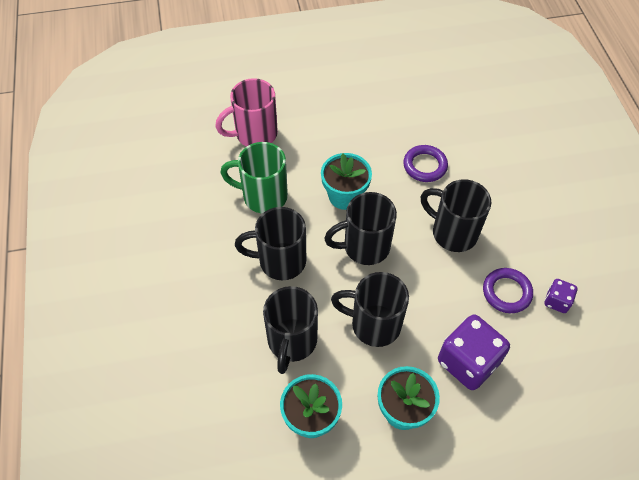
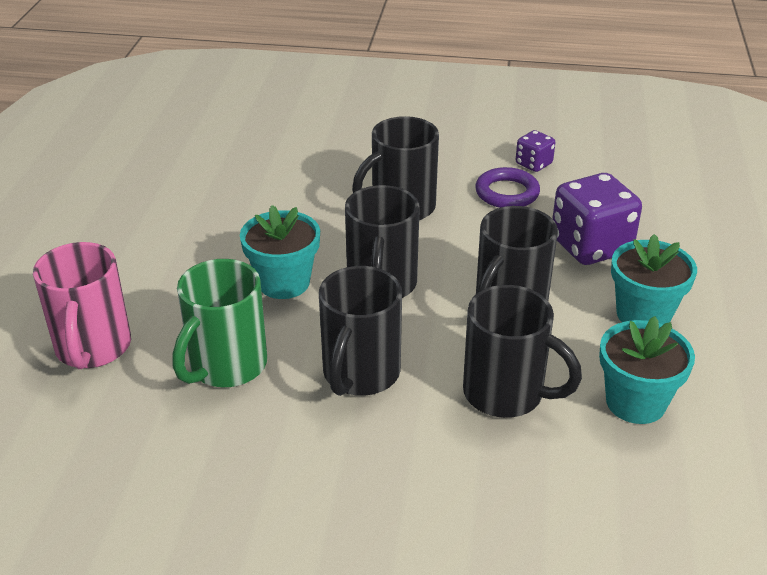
camera: 70 degrees left, 20 degrees down
purple ring [403,145,448,182] -> none

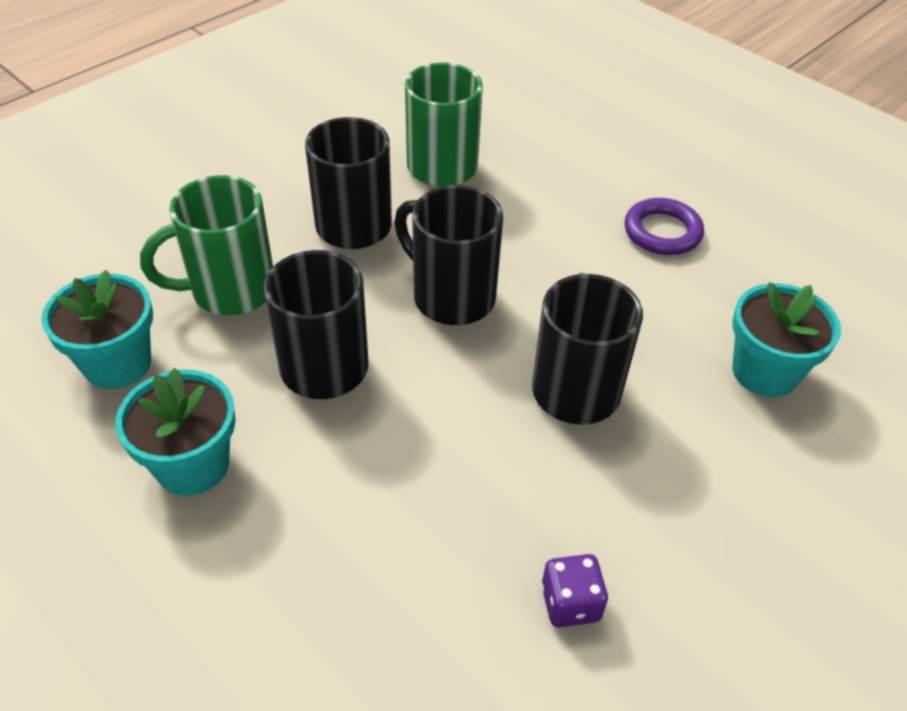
camera: 125 degrees right, 10 degrees up
pink mug [33,242,131,369] -> none
turquoise flower pot [240,205,320,299] -> turquoise flower pot moved to [732,282,841,397]
black mug [463,285,582,418] -> green mug [140,175,273,315]
purple ring [475,167,540,208] -> purple ring moved to [625,198,704,255]
purple dice [552,173,642,265] -> none

